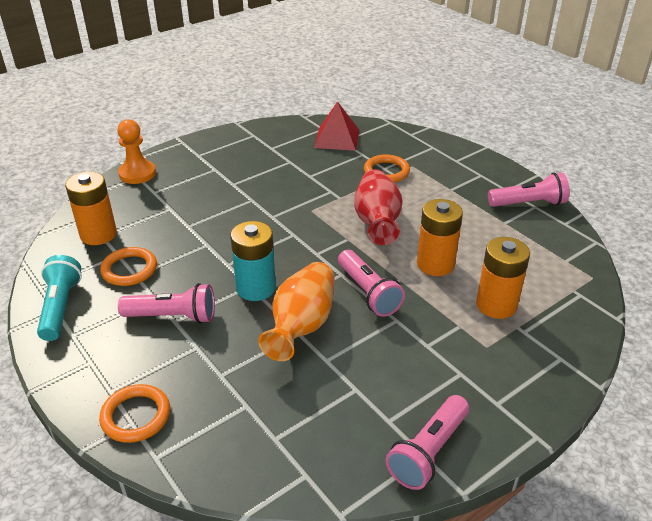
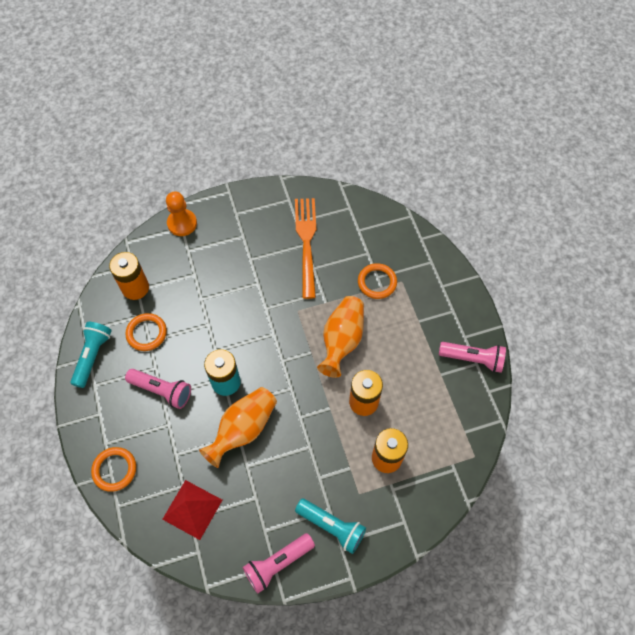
camera: 20 degrees right, 25 degrees up
red pyramid [314,101,359,151] -> red pyramid moved to [162,480,222,540]
pink flashlight [338,250,405,317] -> none
red vase [354,169,402,245] -> orange vase [317,296,364,378]
none -> orange fork [295,198,316,299]
none -> turquoise flashlight [295,499,366,554]

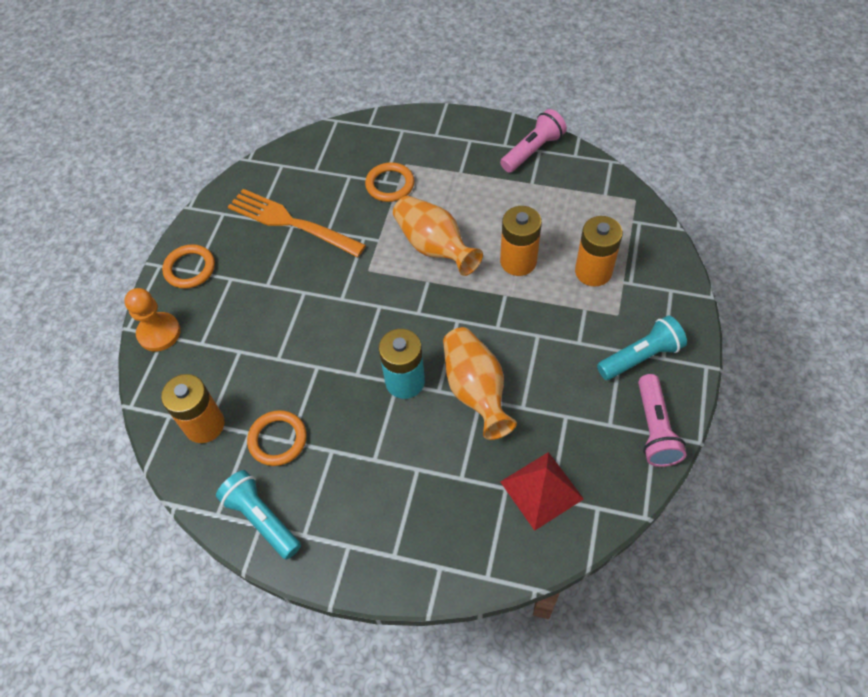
camera: 55 degrees left, 5 degrees down
orange ring [91,447,136,492] -> orange ring moved to [162,244,215,289]
pink flashlight [125,369,191,409] -> none

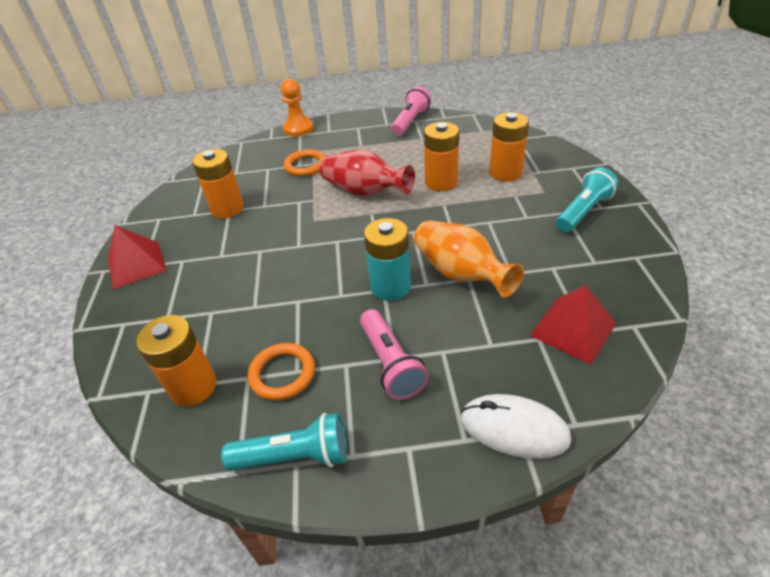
camera: 20 degrees left, 15 degrees down
orange pawn [124,288,181,351] -> orange pawn moved to [281,78,314,137]
orange ring [162,244,215,289] -> red pyramid [108,225,167,290]
turquoise flashlight [216,470,301,560] -> turquoise flashlight turned 150 degrees clockwise [221,413,347,471]
orange fork [228,189,366,257] -> orange battery [192,149,244,218]
orange vase [393,196,483,276] -> red vase [320,150,415,196]
pink flashlight [638,374,687,467] -> pink flashlight moved to [360,309,429,400]
none -> white mouse [461,394,571,459]

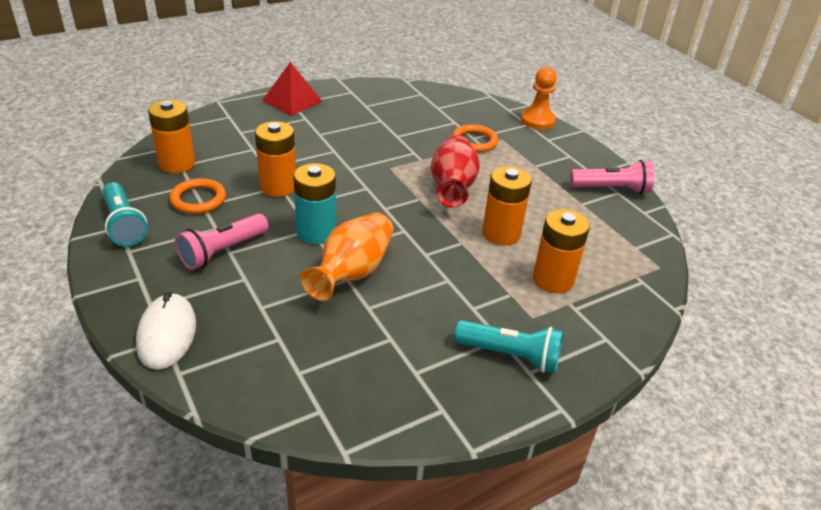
camera: 60 degrees right, 5 degrees down
orange battery [192,149,244,218] -> orange battery moved to [255,121,296,197]
red pyramid [530,285,616,365] -> none

